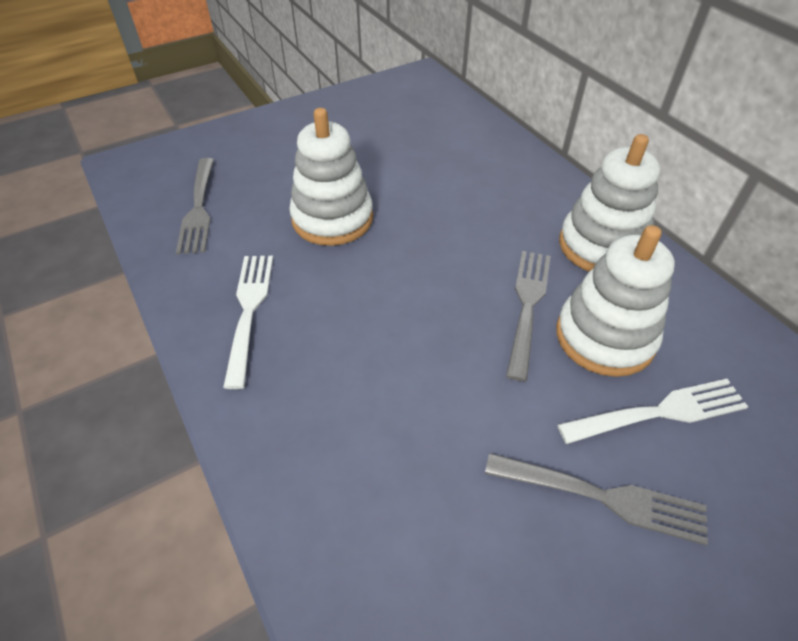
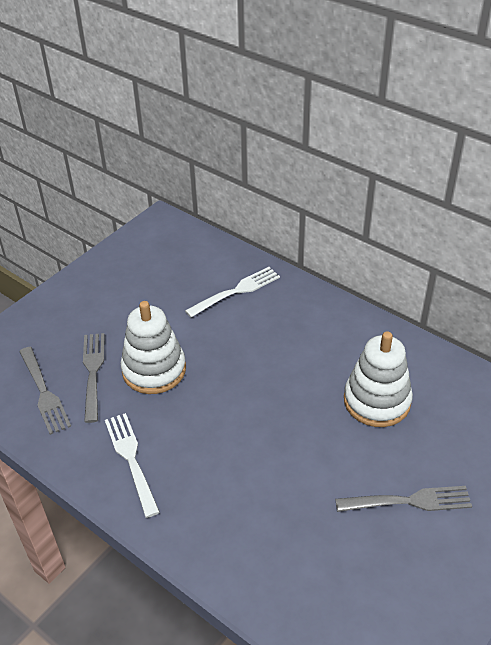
camera: 20 degrees left, 5 degrees down
grey fork [506,251,550,382] -> grey fork moved to [83,333,105,423]
white fork [557,379,748,444] -> white fork moved to [185,267,280,317]
white stacking toy [559,134,660,272] -> none

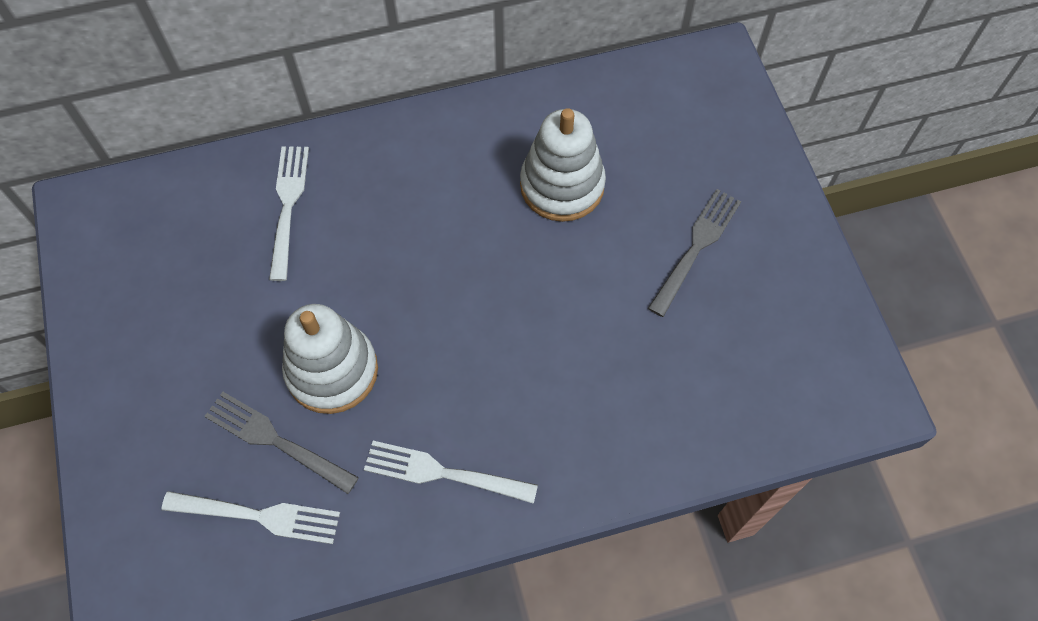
camera: 55 degrees left, 20 degrees up
grey fork [19,347,71,435] -> white fork [162,491,340,544]

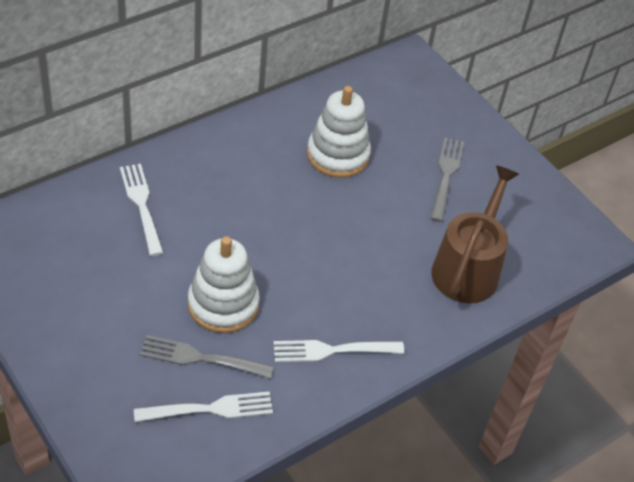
camera: 25 degrees left, 15 degrees down
none -> brown watering can [431,165,519,303]

